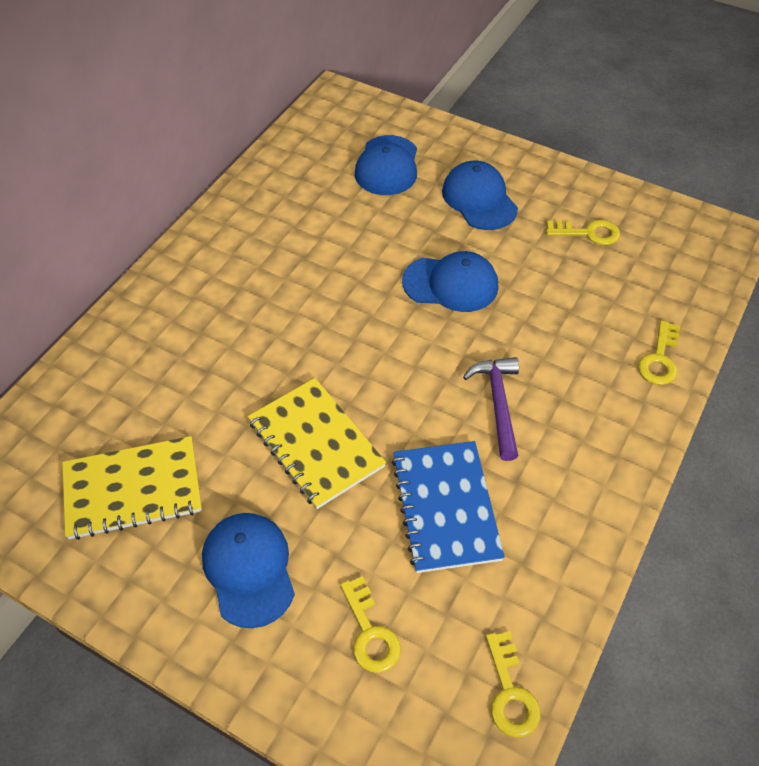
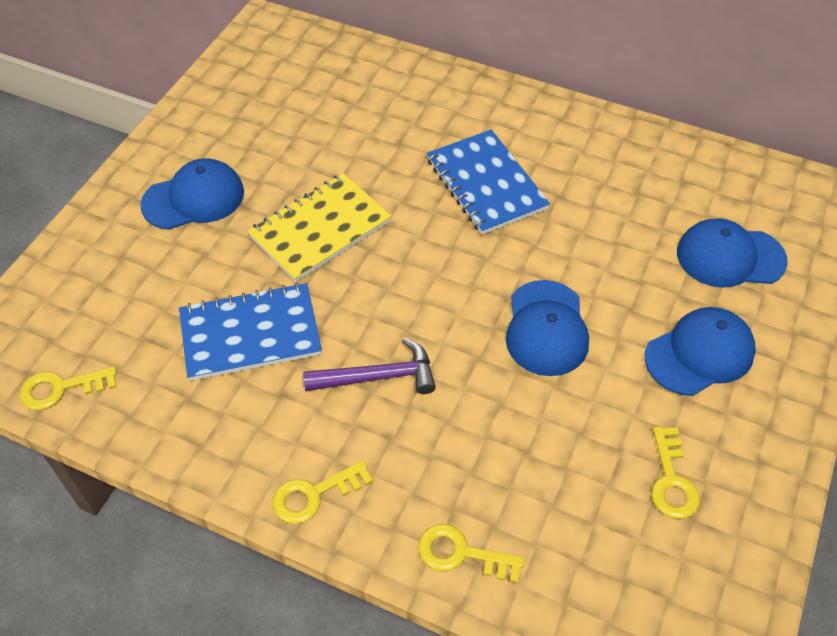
camera: 85 degrees right, 0 degrees up
yellow notebook [62,436,202,540] -> none
yellow key [340,576,401,673] -> yellow key moved to [272,460,373,524]
none -> blue notebook [427,130,550,235]

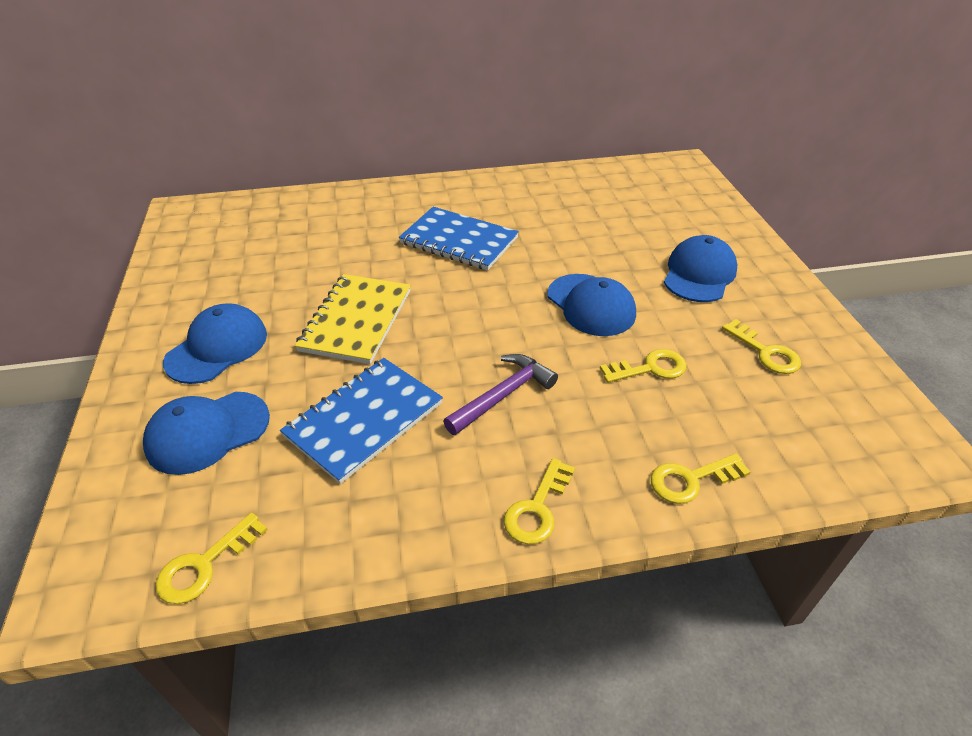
camera: 35 degrees left, 10 degrees down
blue cap [677,218,788,288] -> blue cap moved to [143,392,270,475]
none -> yellow key [600,349,687,383]

